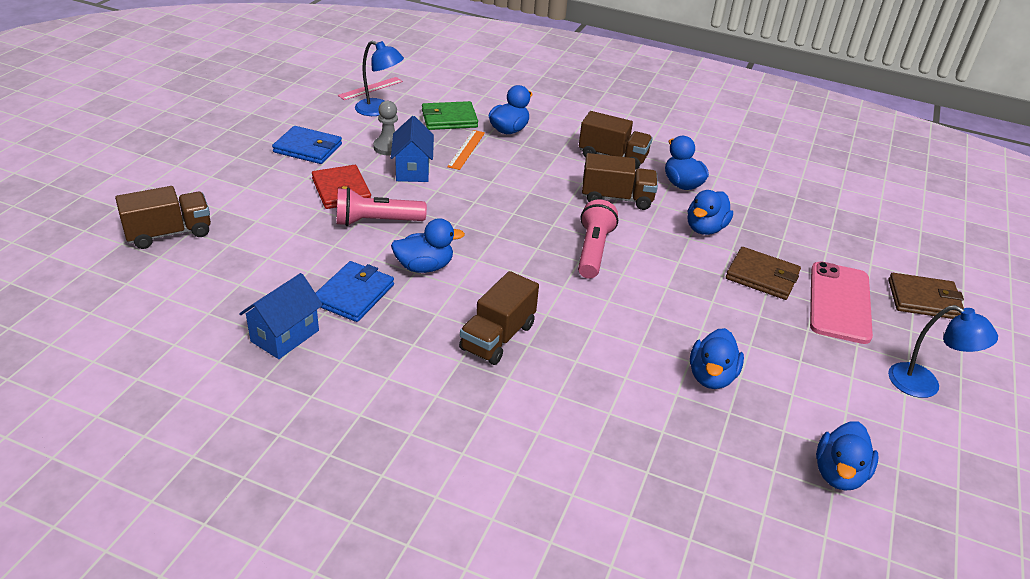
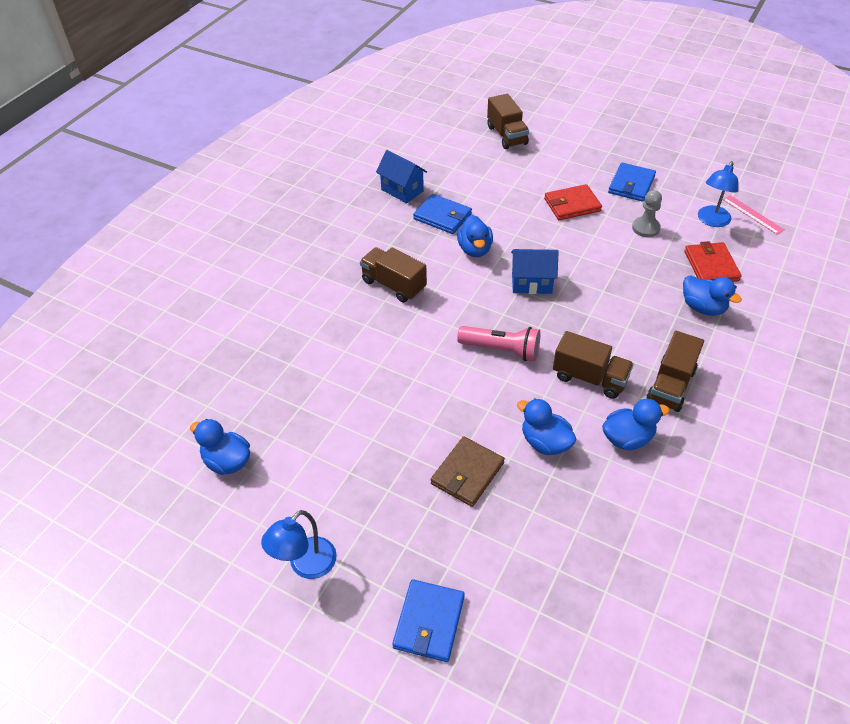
camera: 100 degrees right, 10 degrees up
pink flashlight [337,188,427,226] -> none
blue house [391,116,434,182] -> blue house moved to [511,249,559,294]
green wallet [422,101,478,130] -> red wallet [684,241,742,282]
orange ruler [447,130,485,170] -> none
brown truck [582,153,658,210] -> brown truck turned 75 degrees counterclockwise [553,331,634,399]
blue duck [690,328,744,389] -> none
pink phone [810,261,873,344] -> none
brown wallet [888,273,964,319] -> blue wallet [392,579,465,662]

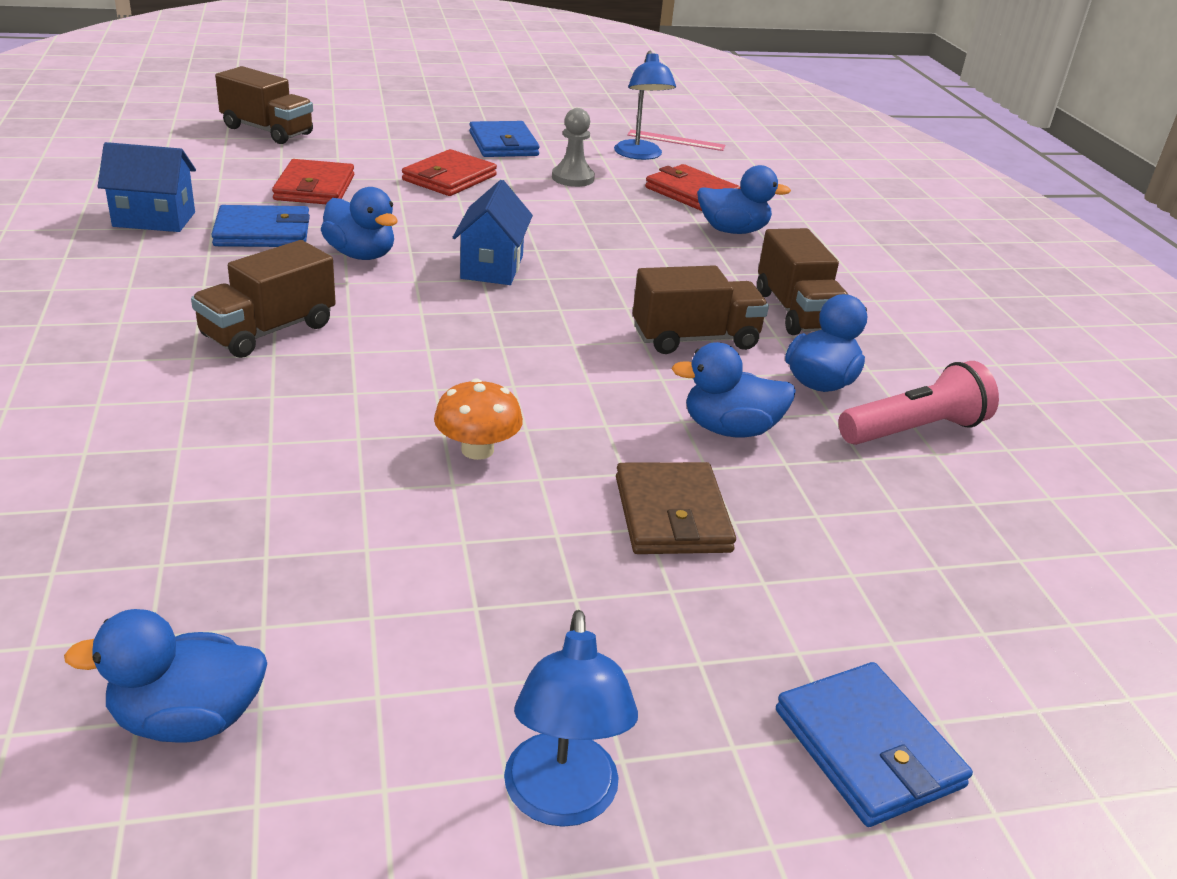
camera: 45 degrees left, 15 degrees down
brown truck [360,247,427,303] -> brown truck turned 45 degrees counterclockwise [191,240,336,358]
pink flashlight [457,326,540,362] -> pink flashlight moved to [838,361,999,445]
blue house [511,249,559,294] -> blue house turned 45 degrees counterclockwise [453,180,533,285]
none -> red wallet [272,159,354,204]
none -> orange mushroom [434,378,523,460]

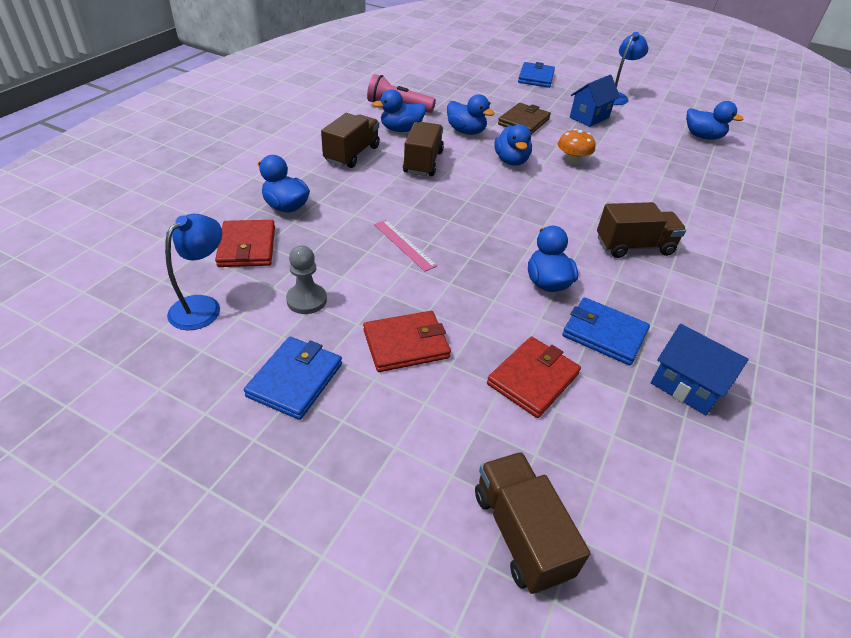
camera: 140 degrees left, 10 degrees up
blue house [453,180,533,285] -> blue house moved to [570,75,620,127]
pink ruler [627,130,725,151] -> pink ruler moved to [374,220,437,272]
brown truck [633,265,769,354] -> brown truck turned 75 degrees clockwise [403,122,444,176]
none -> blue duck [494,124,532,166]

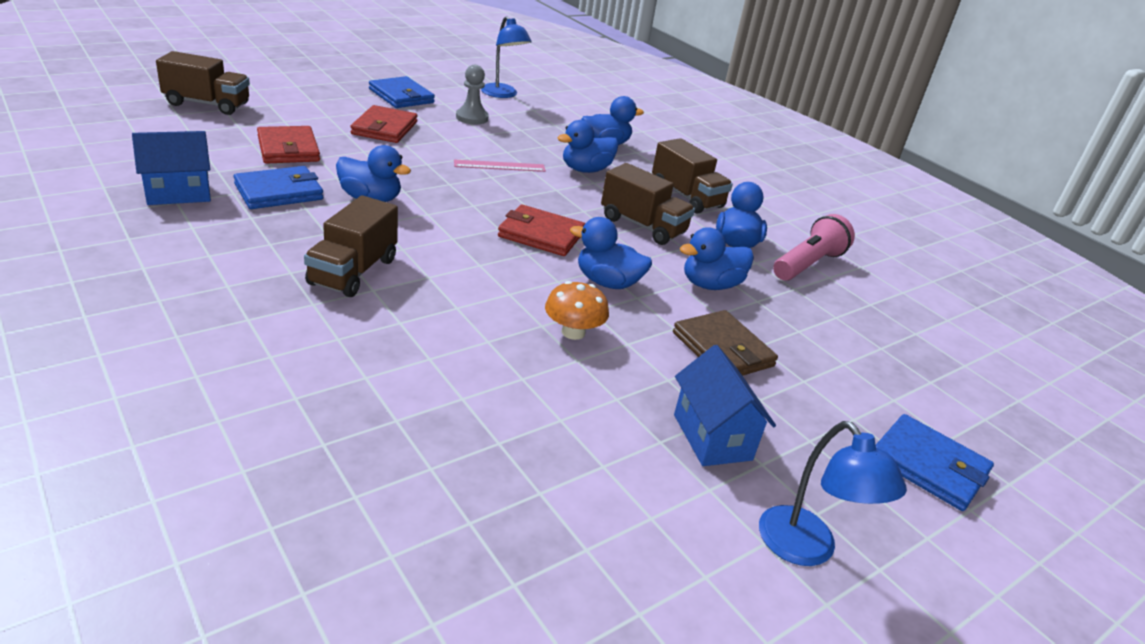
camera: 115 degrees right, 10 degrees down
red wallet [215,220,275,267] -> red wallet moved to [498,205,585,256]
blue duck [686,101,744,140] -> blue duck moved to [557,120,618,173]

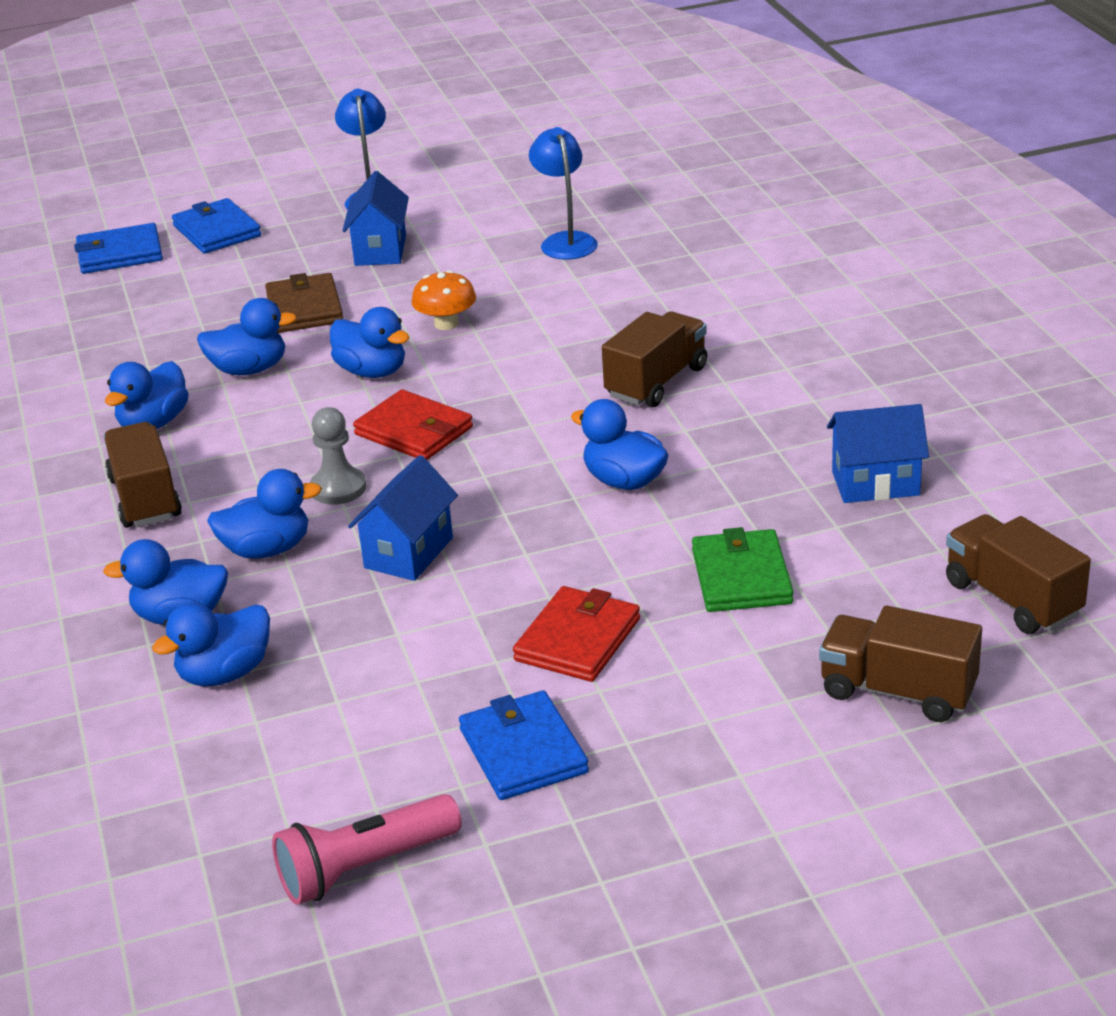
camera: 155 degrees left, 0 degrees up
blue wallet [234,166,323,209] -> blue wallet moved to [74,223,163,274]
red wallet [257,126,320,164] -> green wallet [692,527,794,612]
pink ruler [454,159,546,172] -> blue house [348,455,458,581]
grey pawn [456,65,489,124] -> grey pawn moved to [310,407,366,505]
blue lamp [481,16,532,98] -> blue lamp moved to [529,127,598,259]
brown truck [601,163,695,245] -> brown truck moved to [946,514,1091,634]
pink flashlight [773,214,855,281] -> pink flashlight moved to [272,794,462,905]
none -> blue duck [152,603,270,687]

